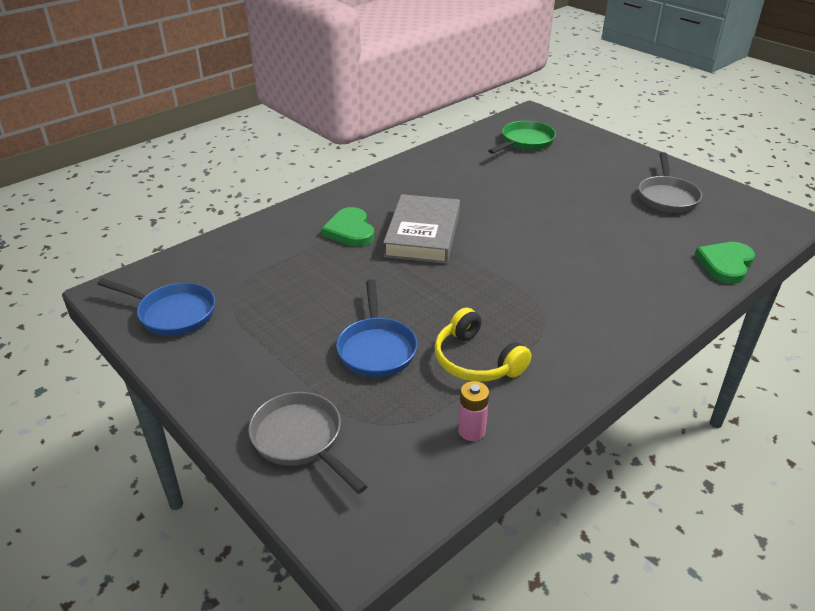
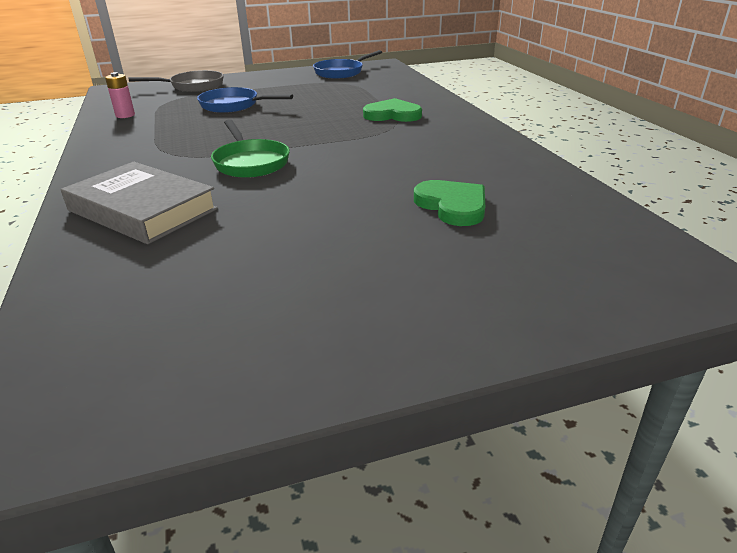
camera: 115 degrees right, 5 degrees down
grey book [383,194,460,264] -> grey book moved to [61,162,218,244]
yellow headphones [435,308,531,382] -> none
green pan [488,121,556,154] -> green pan moved to [211,119,290,178]
grey pan [639,152,702,213] -> none
green heart [695,242,755,284] -> green heart moved to [414,180,485,226]

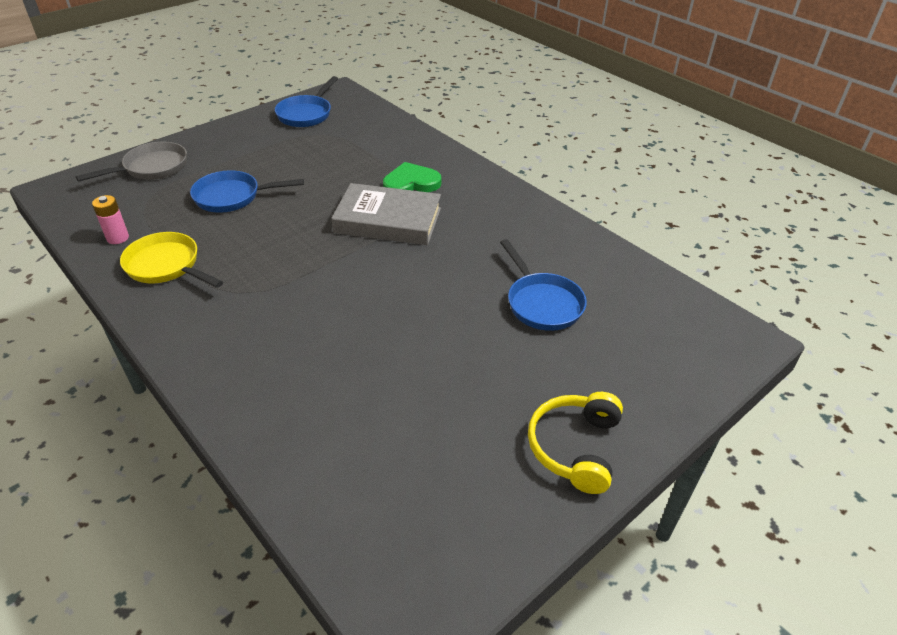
camera: 25 degrees left, 10 degrees up
grey book [61,162,218,244] -> grey book moved to [331,183,441,245]
green pan [211,119,290,178] -> none
green heart [414,180,485,226] -> blue pan [500,239,587,331]
none -> yellow pan [120,232,223,288]
none -> yellow headphones [528,392,623,494]

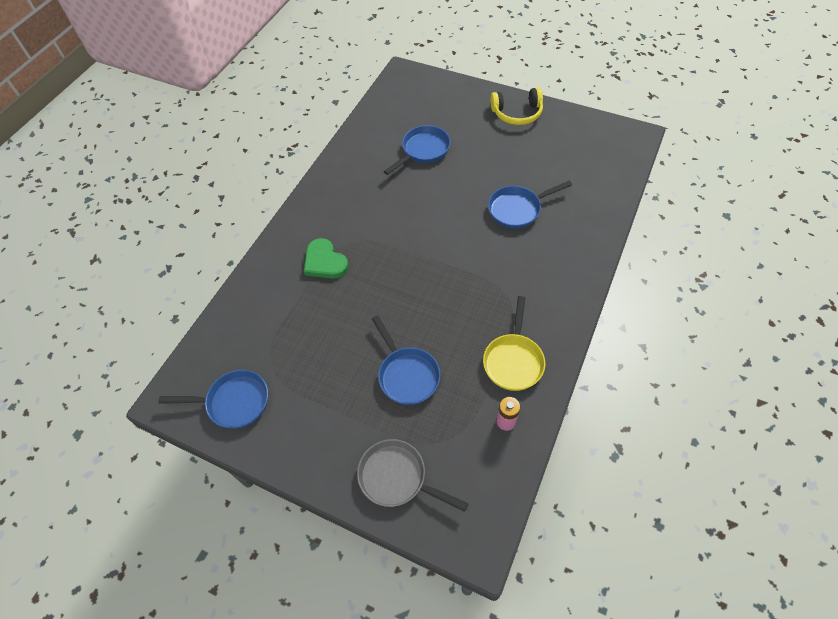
camera: 110 degrees left, 15 degrees up
grey book [331,183,441,245] -> none
none -> blue pan [488,181,572,229]

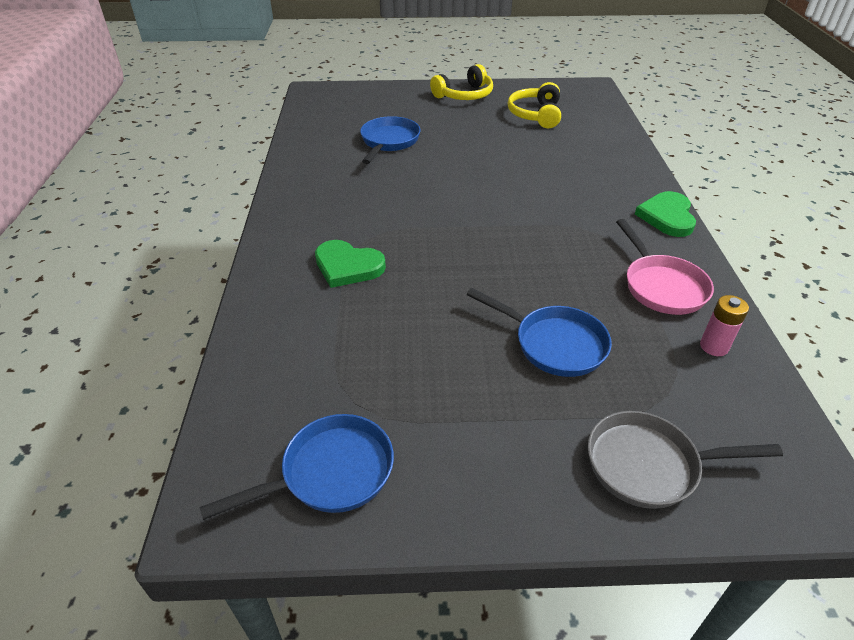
camera: 30 degrees left, 15 degrees down
yellow pan [483,296,545,391] -> pink pan [616,219,714,315]
blue pan [488,181,572,229] -> none
none -> yellow headphones [508,82,561,128]
none -> green heart [635,191,696,237]

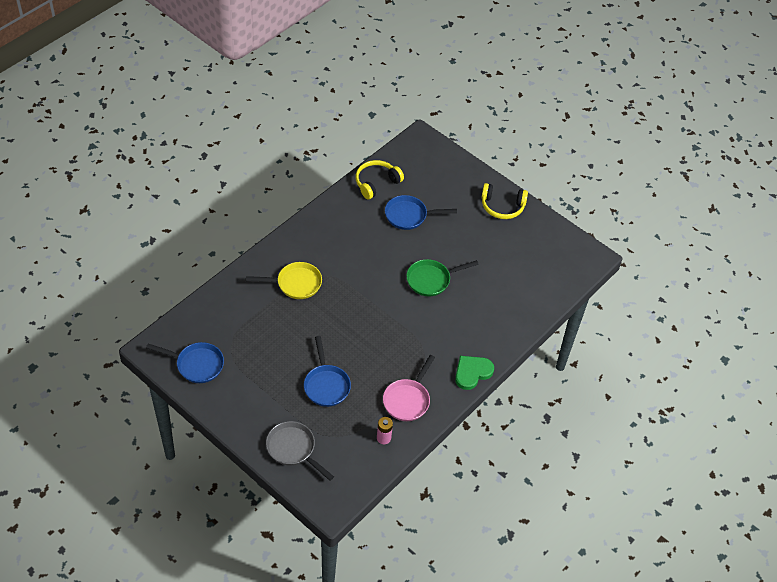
camera: 40 degrees right, 10 degrees up
green heart [315,240,386,288] -> yellow pan [246,262,322,299]
blue pan [360,116,421,164] -> blue pan turned 150 degrees counterclockwise [385,195,457,230]
yellow headphones [508,82,561,128] -> yellow headphones moved to [356,160,404,199]
none -> green pan [406,259,479,296]

